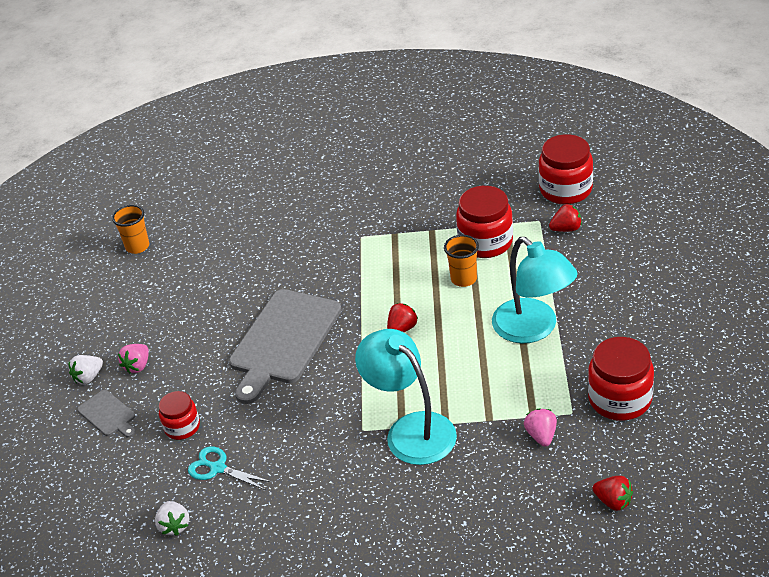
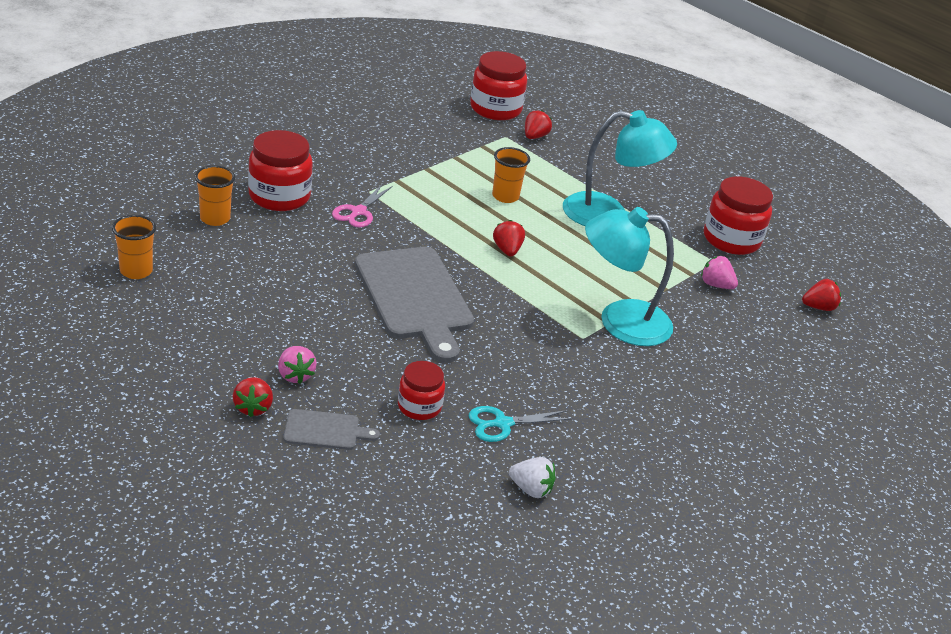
camera: 55 degrees left, 5 degrees down
white strawberry [69,355,103,384] -> red strawberry [233,377,273,417]
red jar [456,186,513,258] -> red jar moved to [248,130,313,211]
none -> orange cup [195,165,235,226]
none -> pink scissors [332,184,392,228]

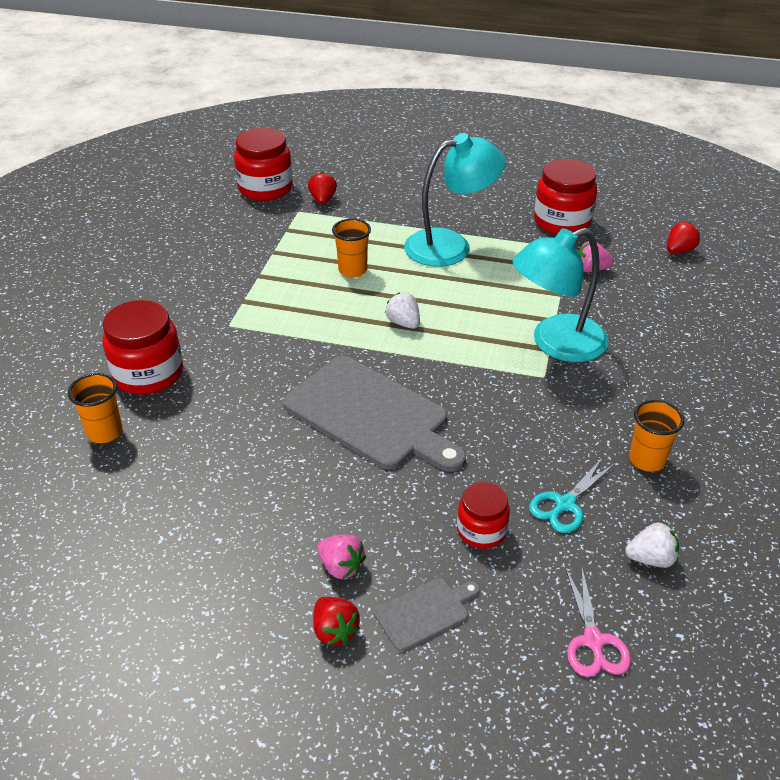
camera: 25 degrees left, 5 degrees up
orange cup [112,215,156,279] -> orange cup moved to [629,400,684,472]
pink scissors [332,184,392,228] -> pink scissors moved to [566,566,631,677]
red strawberry [493,220,525,256] -> white strawberry [385,292,420,329]

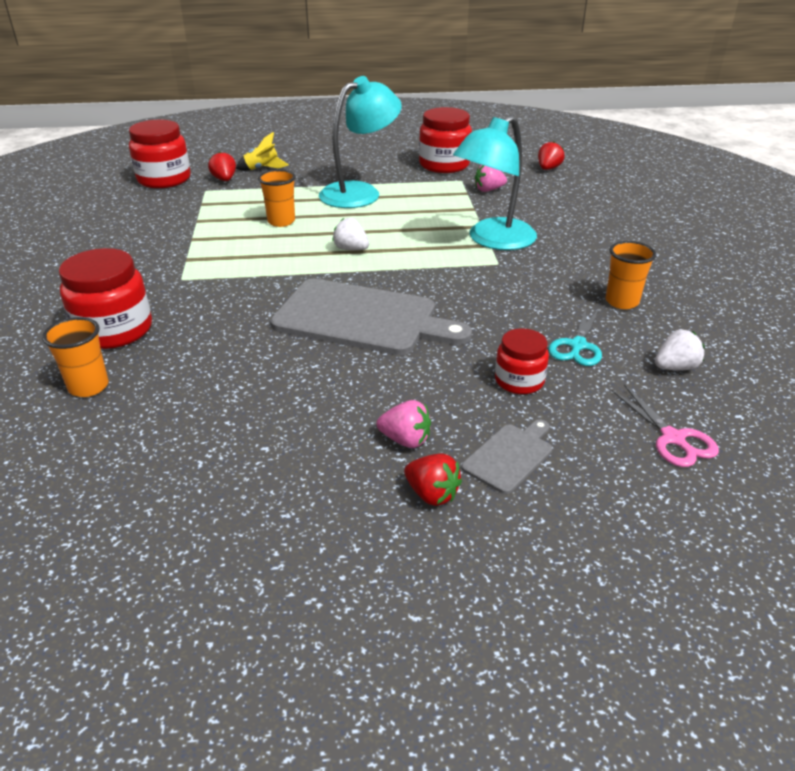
camera: 20 degrees left, 5 degrees down
none -> yellow rocket [236,132,289,171]

